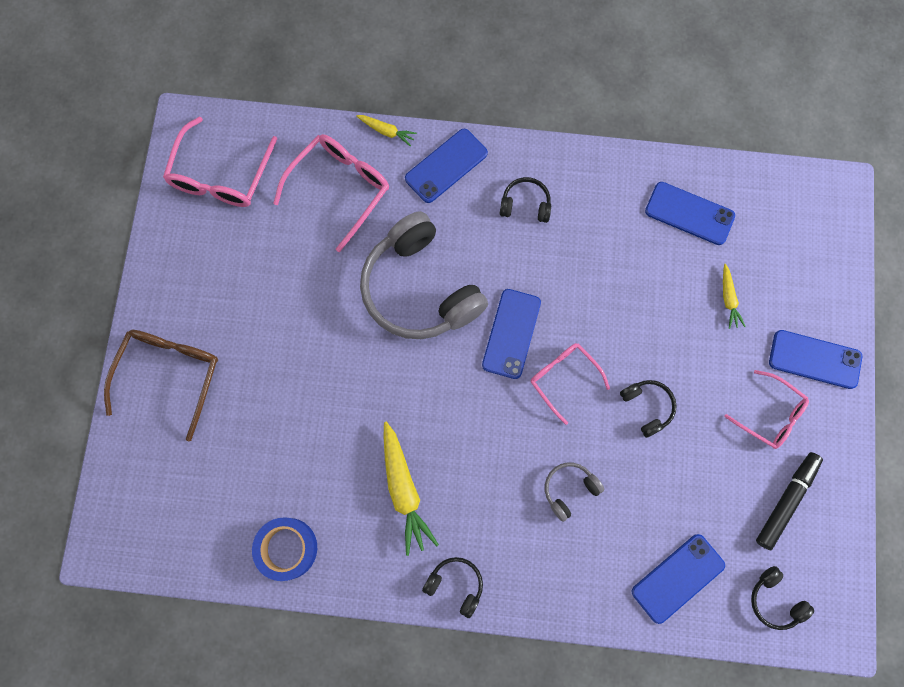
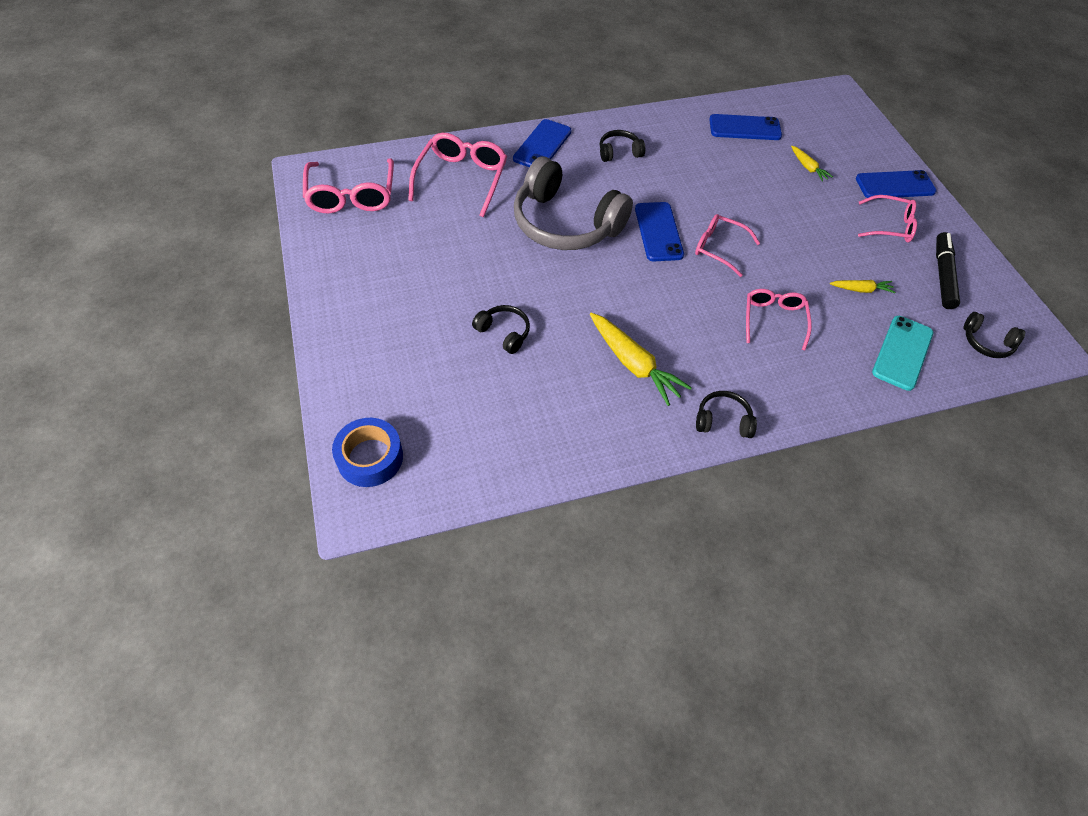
camera: 25 degrees left, 20 degrees down
brown glasses [104,329,218,442] -> none
blue tape [252,517,317,581] -> blue tape moved to [332,418,403,487]
yellow carrot [356,115,417,146] -> yellow carrot moved to [830,280,896,293]
grey headphones [545,463,604,522] -> pink glasses [746,289,812,350]
black headphones [620,380,677,438] -> black headphones moved to [472,305,530,354]
blue phone [632,534,725,624] -> turquoise phone [872,316,933,391]

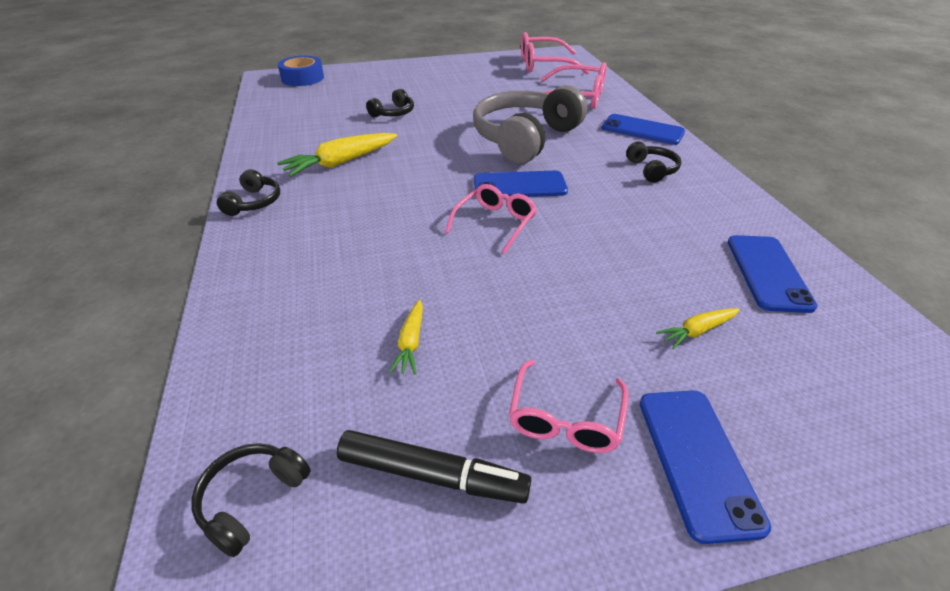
camera: 95 degrees right, 15 degrees down
pink glasses [746,289,812,350] -> none
turquoise phone [872,316,933,391] -> none

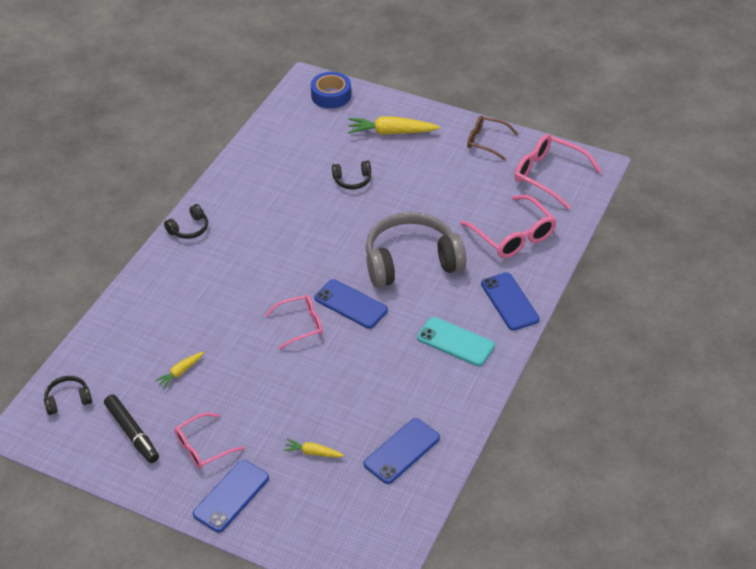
camera: 40 degrees right, 5 degrees up
yellow carrot [277,133,397,177] -> yellow carrot moved to [348,117,440,135]
black headphones [626,141,681,183] -> turquoise phone [417,317,495,366]
none -> brown glasses [467,116,518,160]

